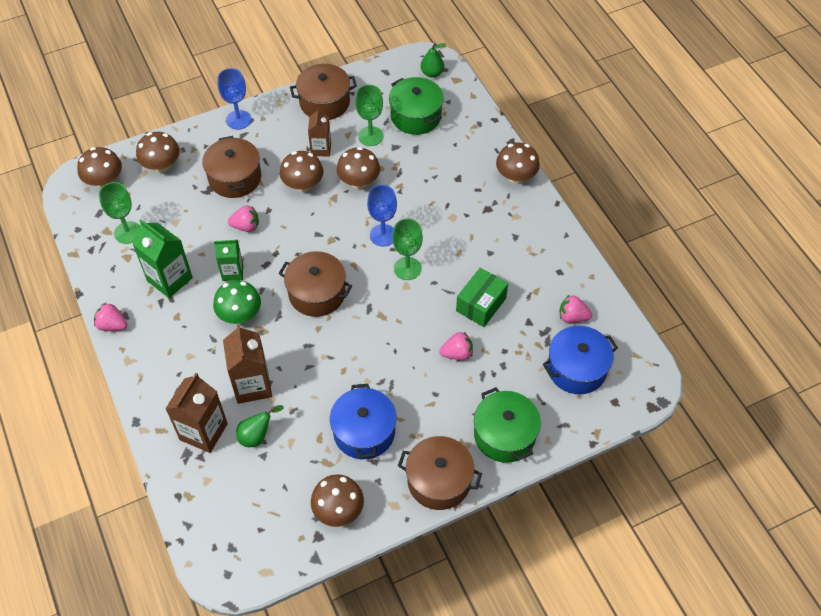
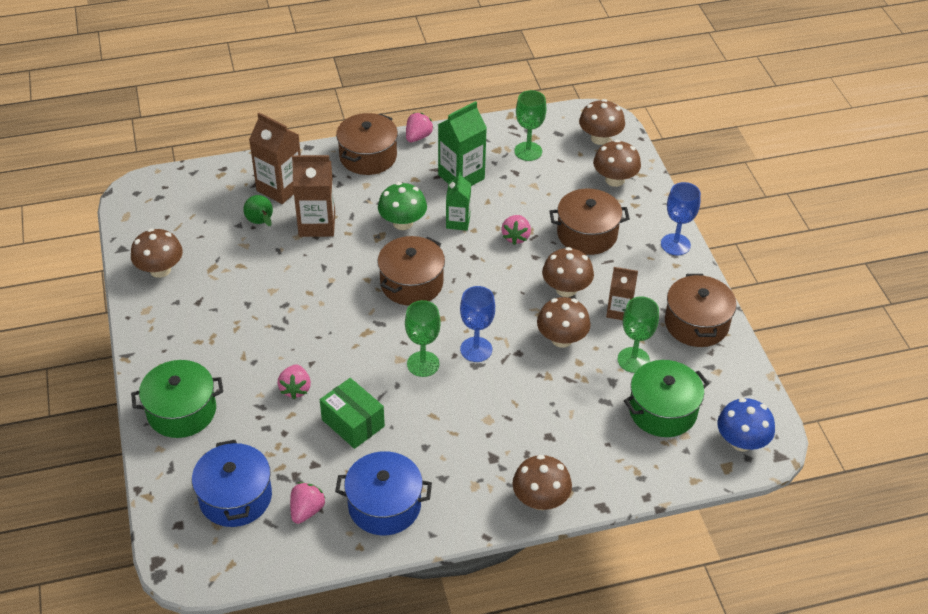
camera: 100 degrees right, 10 degrees down
blue pot [330,384,396,459] -> blue pot moved to [335,451,432,535]
brown pot [398,436,482,510] -> brown pot moved to [336,113,398,175]
green pear [421,43,446,77] -> blue mushroom [717,398,775,451]

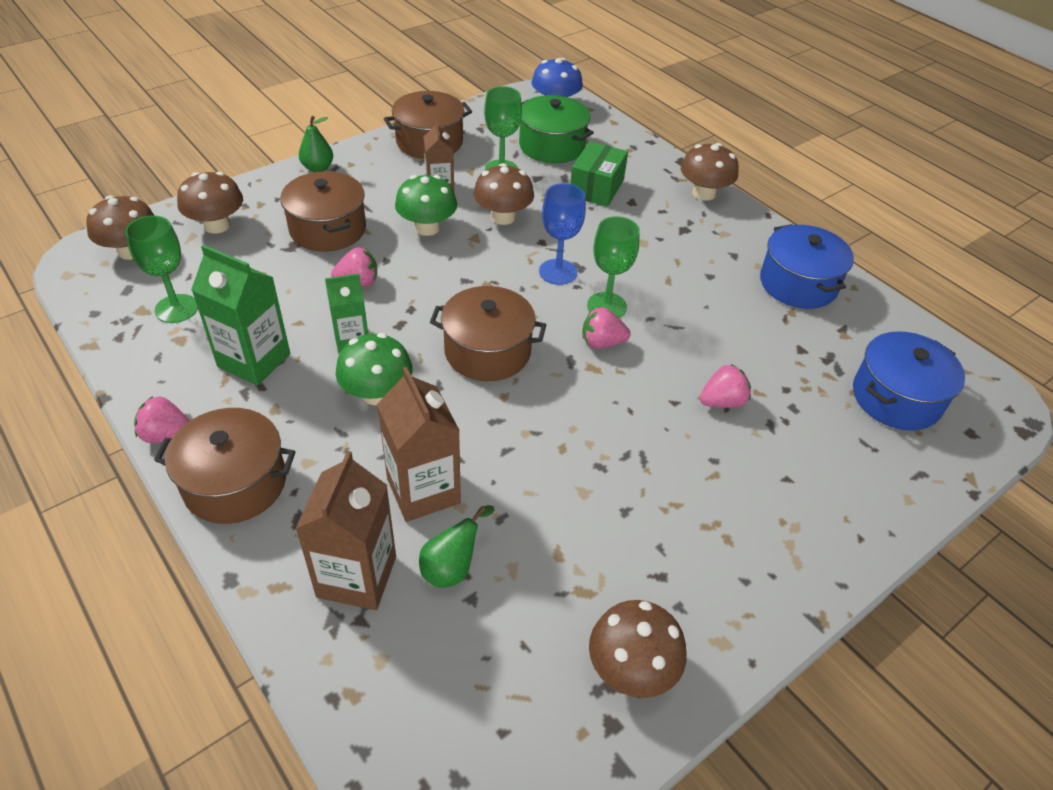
camera: 115 degrees left, 0 degrees up
green pot [131,360,223,438] -> none
pink strawberry [290,482,326,524] -> pink strawberry moved to [582,307,631,348]
green box [320,378,385,449] -> green box moved to [570,141,628,207]
brown mushroom [542,247,594,297] -> green mushroom [395,175,457,236]
blue goblet [661,182,701,255] -> green pear [299,116,333,172]

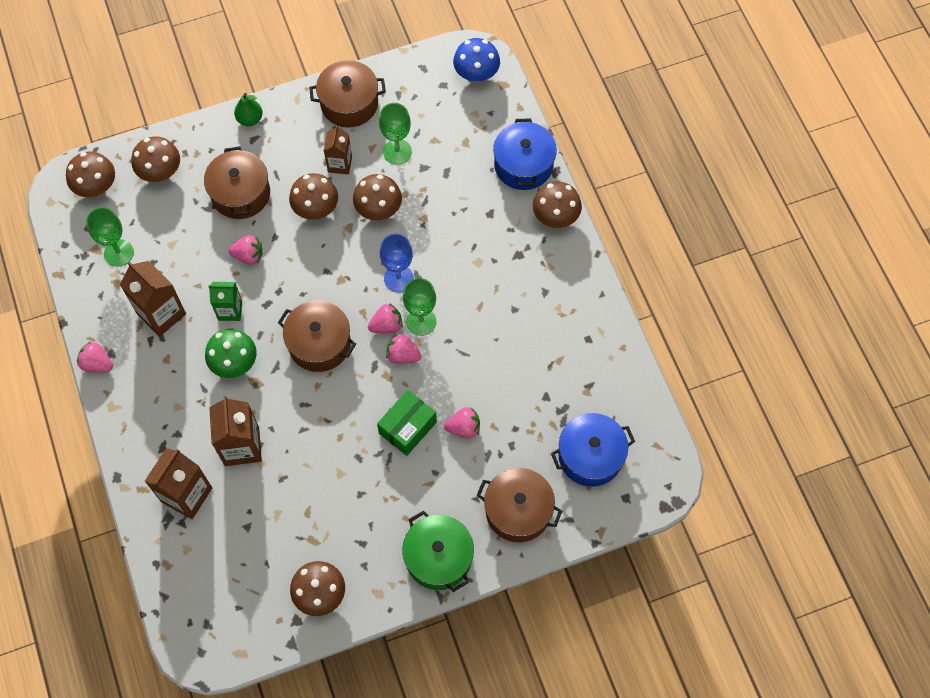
camera: 20 degrees right, 20 degrees up
brown pot [154,408,296,524] -> brown pot moved to [476,468,562,542]
green carton [191,245,290,386] -> brown carton [120,261,186,337]
green mushroom [395,175,457,236] -> brown mushroom [289,173,338,220]
green pear [419,505,495,588] -> none
green pot [519,95,594,163] -> green pot moved to [402,510,474,592]
green box [570,141,628,207] -> green box moved to [377,390,437,456]
blue pot [760,224,854,309] -> blue pot moved to [493,119,557,190]
none -> pink strawberry [368,303,403,334]

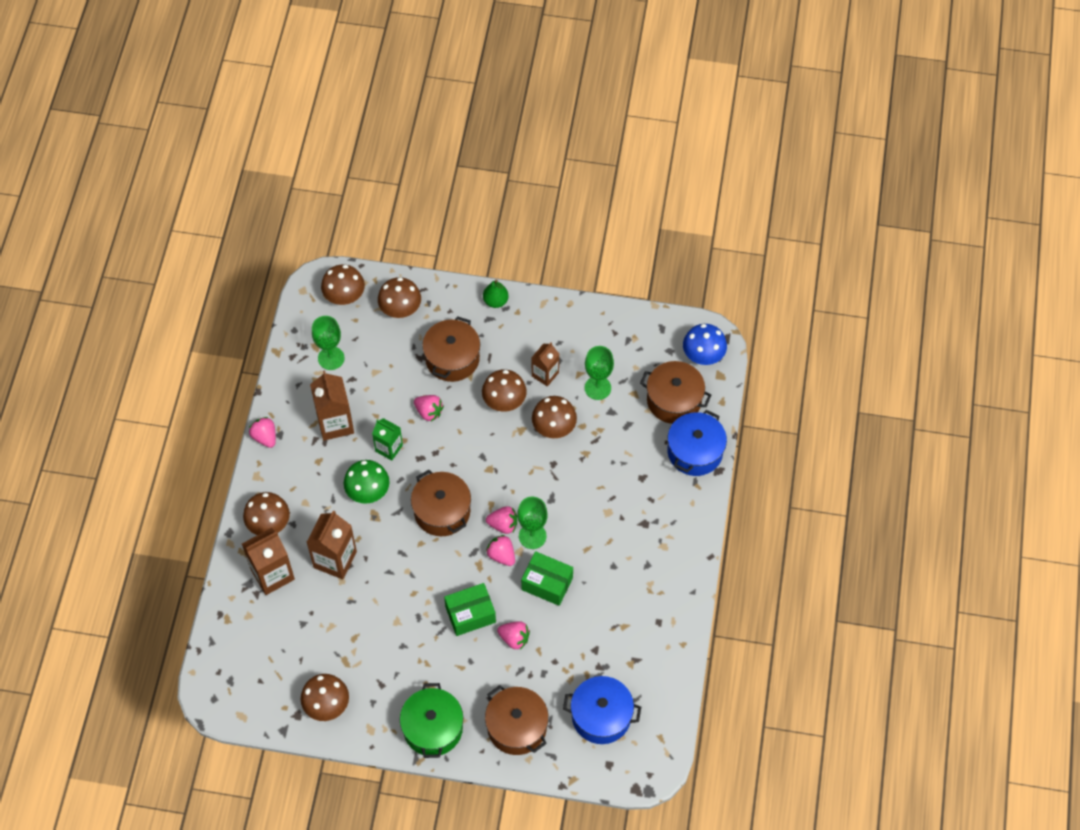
camera: 30 degrees right, 5 degrees down
brown pot [309,60,386,127] -> brown pot moved to [640,361,711,424]
blue goblet [380,233,414,292] -> none
brown mushroom [533,182,582,228] -> brown mushroom moved to [243,492,290,535]
none -> green box [521,551,573,606]

